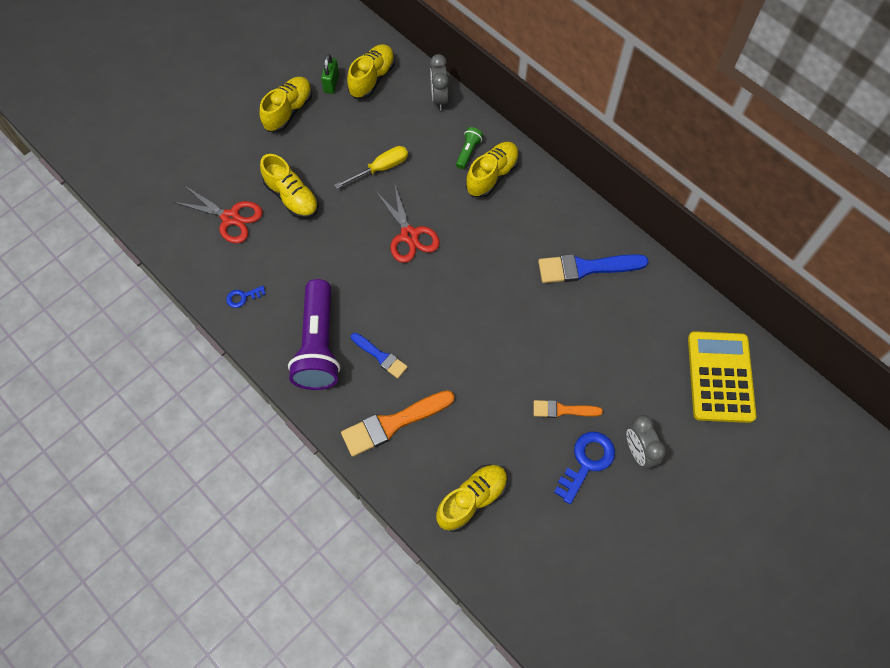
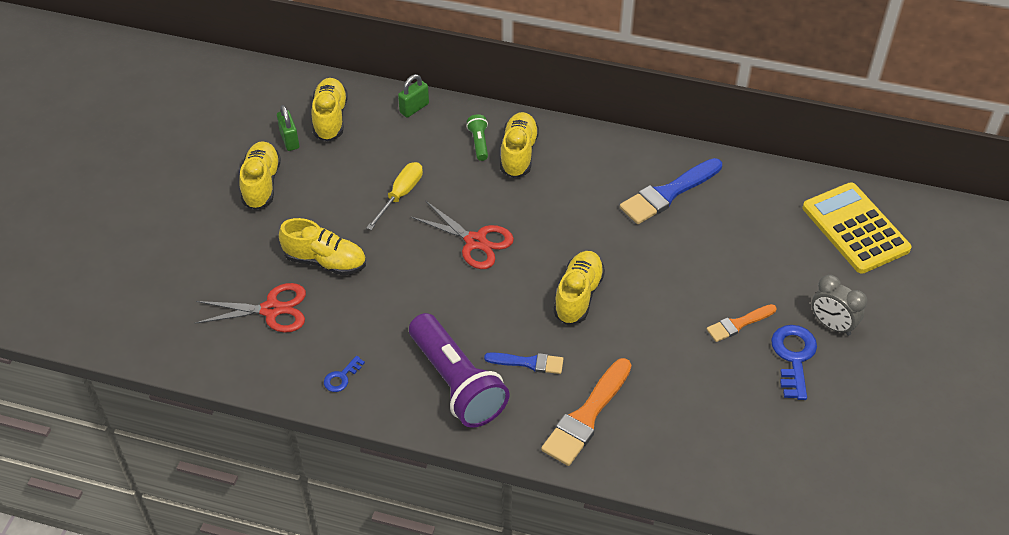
camera: 30 degrees left, 15 degrees down
grey clock [430,54,449,111] -> green padlock [398,74,429,118]
yellow shoe [436,464,508,532] -> yellow shoe moved to [553,251,605,325]

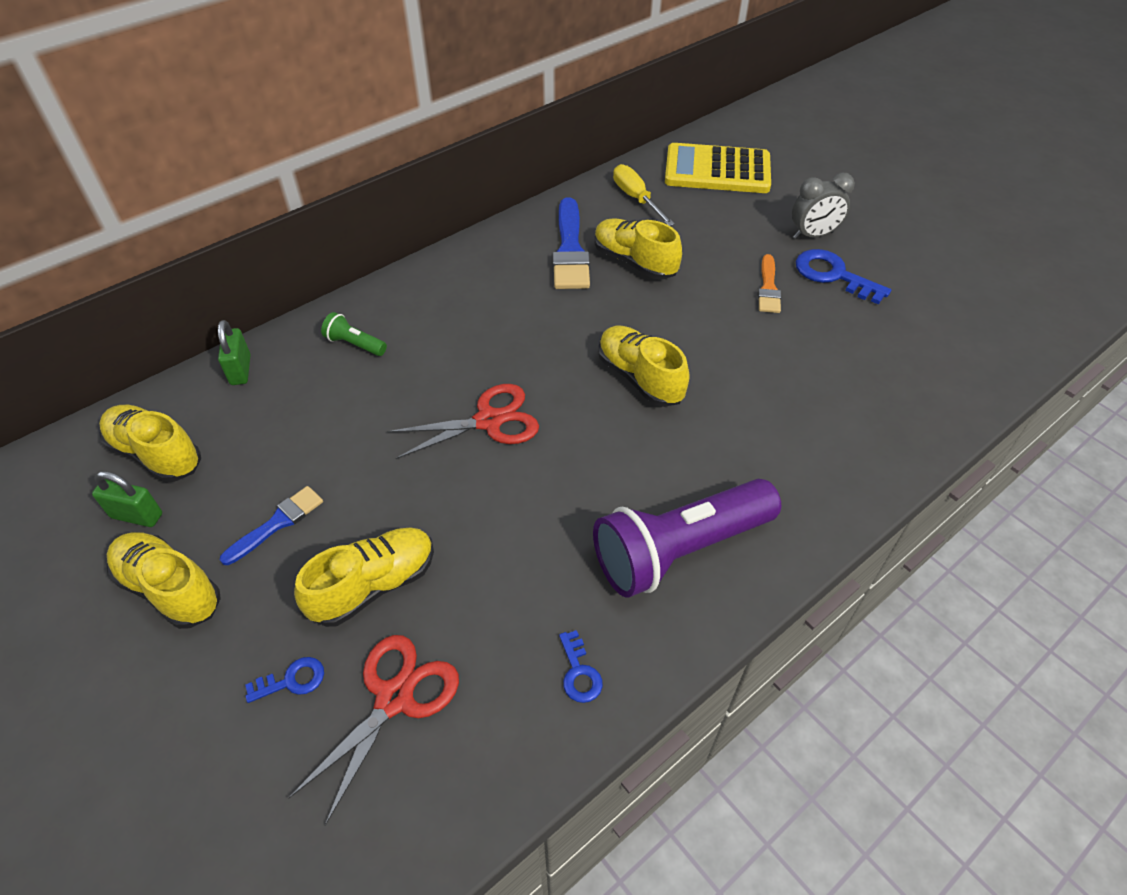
camera: 55 degrees left, 0 degrees up
yellow screwdriver [366,162,423,230] -> yellow screwdriver moved to [613,164,675,226]
purple flashlight [409,313,510,428] -> purple flashlight turned 150 degrees clockwise [593,479,781,598]
blue brush [484,352,563,374] -> blue brush moved to [220,486,323,565]
yellow shoe [500,112,539,178] -> yellow shoe moved to [594,218,682,280]
orange brush [541,358,631,466] -> none
none -> blue key [245,657,324,703]

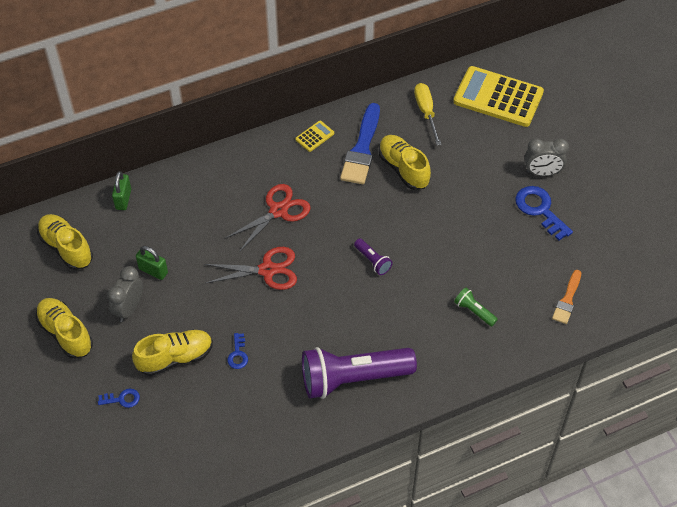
camera: 15 degrees right, 5 degrees up
green padlock [92,471,162,527] -> green padlock moved to [136,246,168,280]
blue brush [220,486,323,565] -> grey clock [107,266,143,322]
red scissors [288,635,459,826] -> red scissors moved to [226,184,311,252]
green flashlight [321,312,387,356] -> green flashlight moved to [454,288,498,327]
blue key [559,630,603,703] -> blue key moved to [227,333,248,369]
yellow shoe [598,326,689,407] -> purple flashlight [354,239,392,275]
orange brush [758,254,781,313] -> orange brush moved to [552,270,581,324]
none -> yellow calculator [295,121,334,152]

